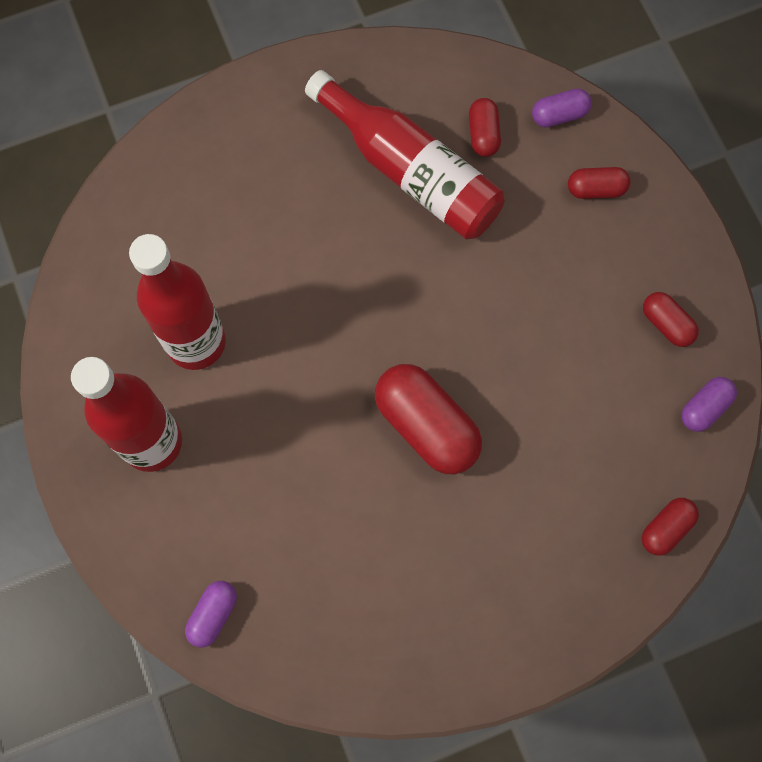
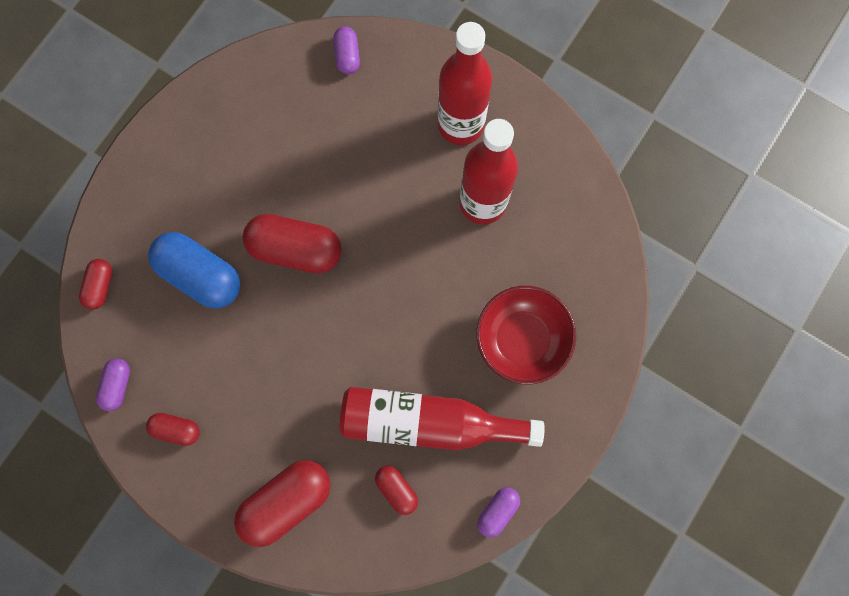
camera: 145 degrees right, 5 degrees up
purple capsule [532,89,592,128] -> purple capsule moved to [477,487,520,538]
red capsule [568,167,631,199] -> red capsule [234,460,331,547], size x1.92
none -> blue capsule [148,232,241,309]
none -> red bowl [477,286,576,384]

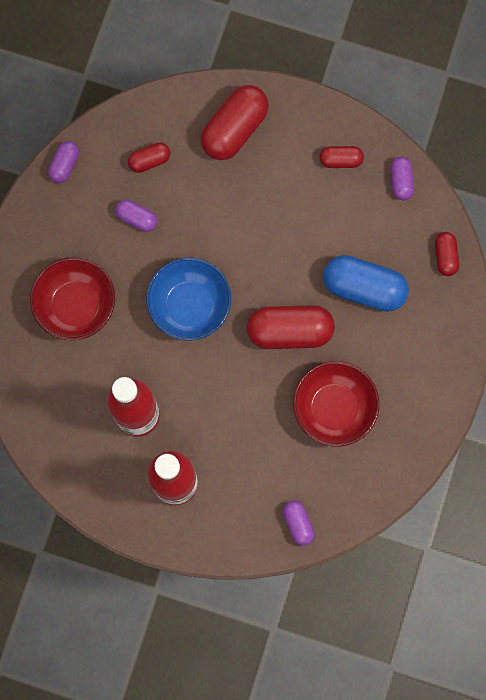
camera: 165 degrees right, 0 degrees up
red bottle [340,387,545,450] -> purple capsule [115,200,157,232]
red capsule [375,465,418,515] -> red capsule turned 60 degrees counterclockwise [128,142,171,173]
none -> blue bowl [146,257,231,341]
none -> red bowl [293,361,379,447]

